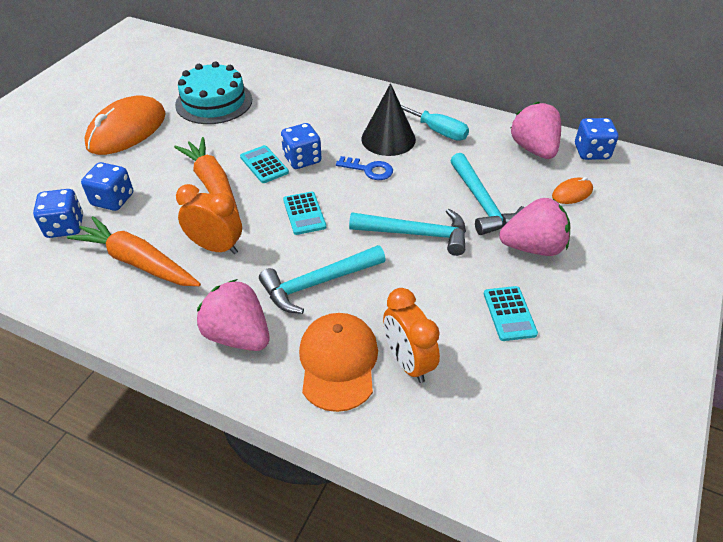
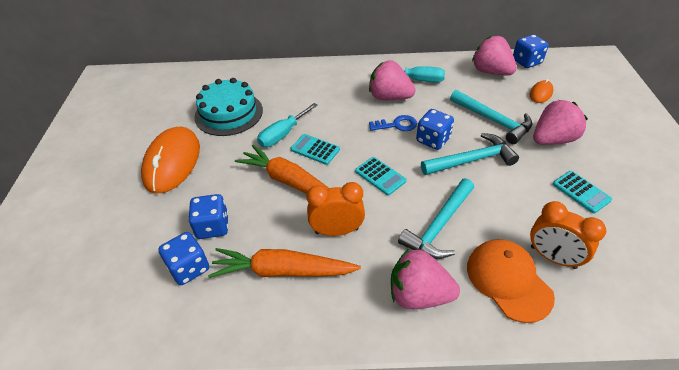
camera: 25 degrees left, 0 degrees up
blue dice [281,123,322,169] -> blue dice moved to [416,109,454,150]
black cone [361,83,416,156] -> pink strawberry [369,60,415,100]
none -> turquoise screwdriver [257,103,318,147]

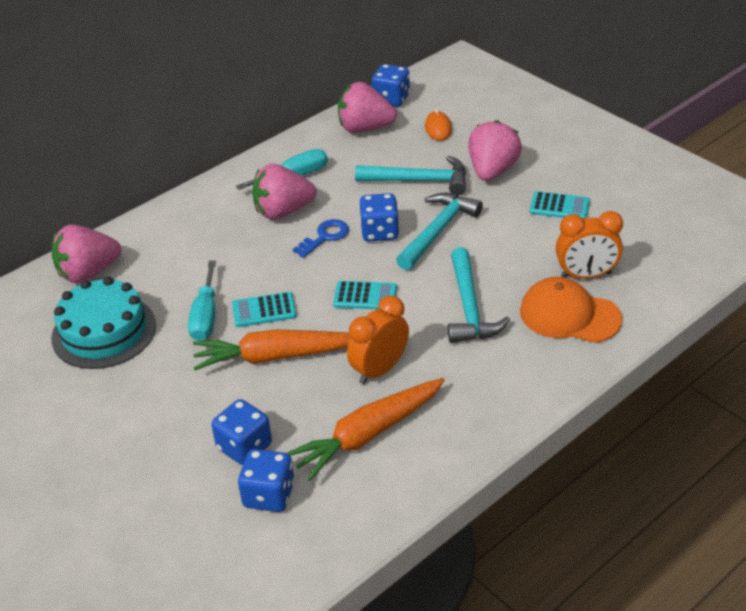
camera: 40 degrees left, 5 degrees down
orange mouse [141,127,200,194] -> none
pink strawberry [391,249,460,309] -> pink strawberry moved to [52,224,121,283]

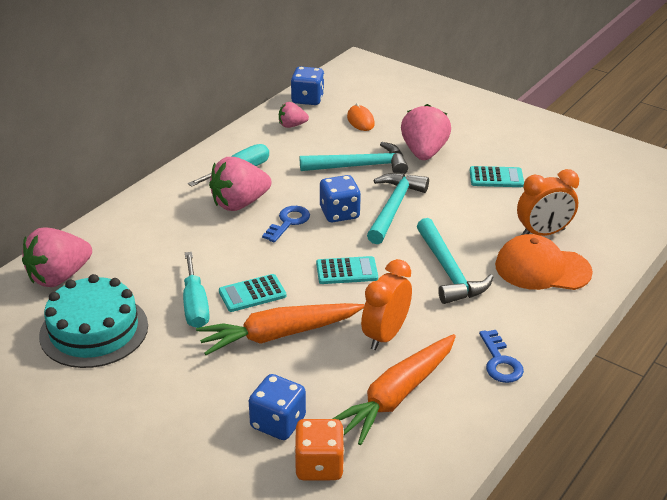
camera: 15 degrees left, 5 degrees down
blue dice [238,449,295,512] -> orange dice [294,419,345,480]
pink strawberry [338,82,397,133] -> pink strawberry [279,102,309,128], size x0.54
none -> blue key [479,330,524,383]

